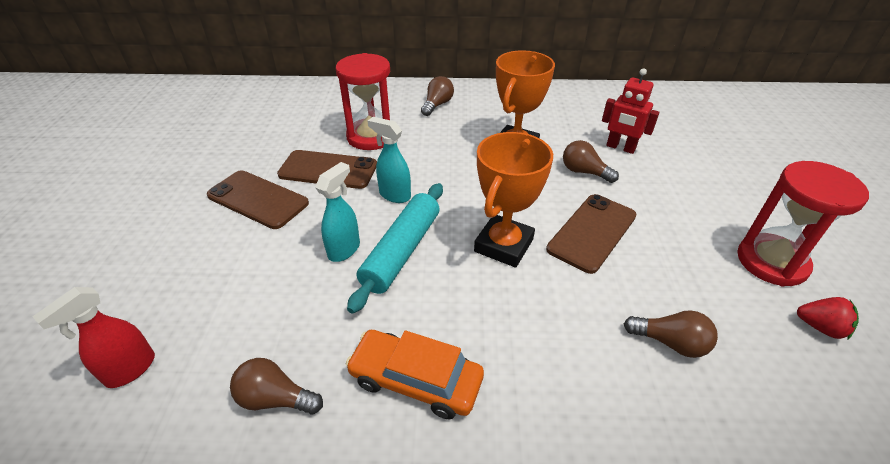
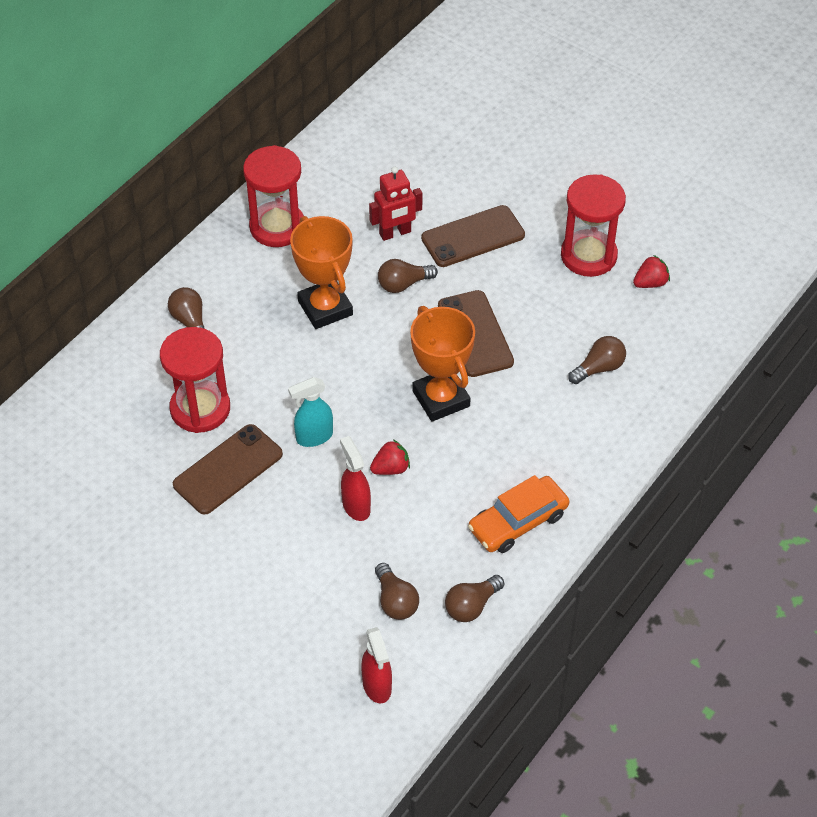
camera: 55 degrees left, 10 degrees up
brown phone [207,170,309,229] -> brown phone moved to [421,205,525,267]
turquoise spray bottle [315,162,360,262] -> red spray bottle [340,436,371,521]
turquoise rolling pin [347,183,443,314] -> red strawberry [370,439,410,475]
none -> red hourglass [243,145,304,247]
none -> brown light bulb [375,563,419,620]

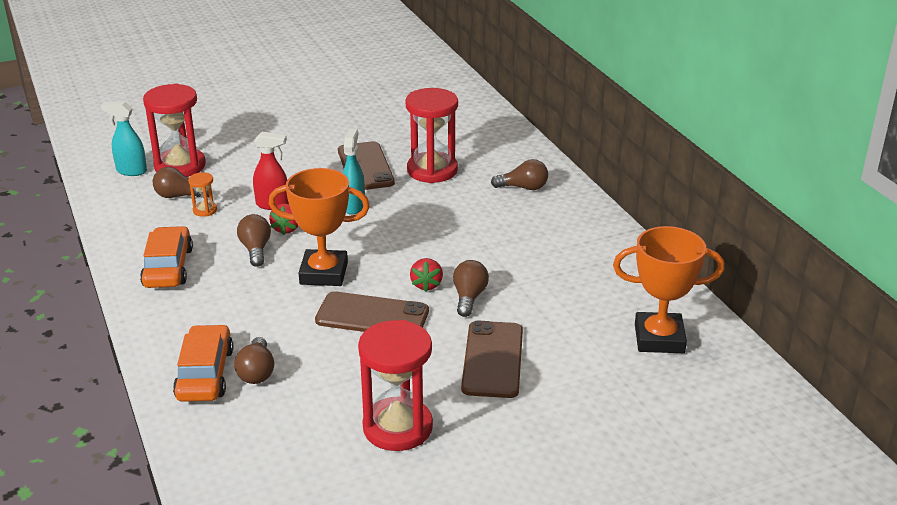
camera: 120 degrees right, 20 degrees down
red hourglass [243,145,304,247] -> red hourglass moved to [143,84,206,177]
orange trophy [290,216,353,329] -> orange trophy moved to [613,226,725,353]
red spray bottle [361,627,392,703] -> turquoise spray bottle [101,101,147,176]
red robot [369,167,422,241] -> none
brown light bulb [445,575,504,622] -> brown light bulb moved to [237,214,271,267]
red strawberry [633,255,670,288] -> red strawberry moved to [410,258,443,292]
none -> orange car [173,324,233,402]
none -> orange hourglass [188,172,217,217]

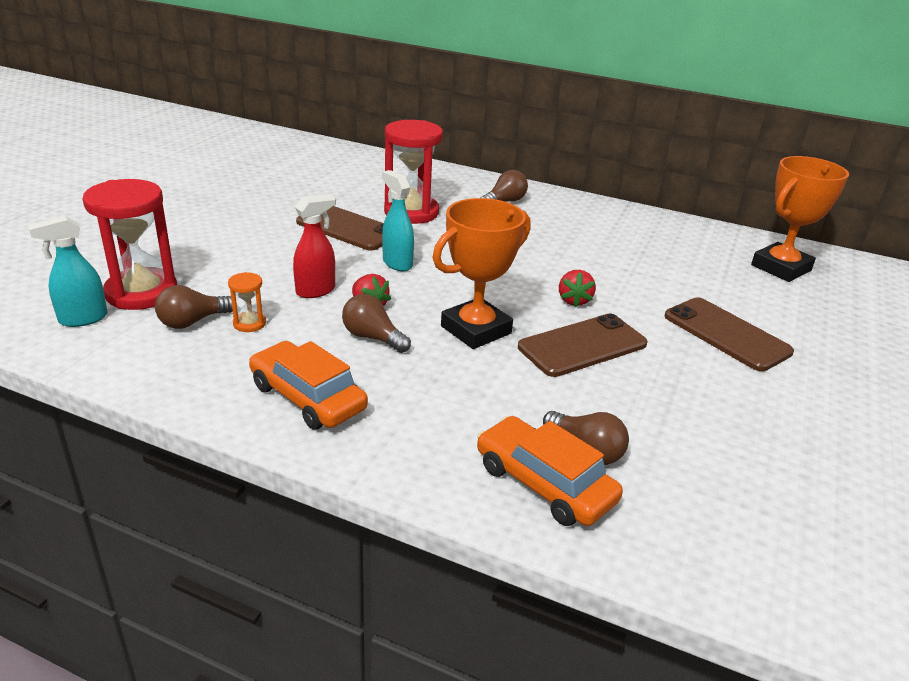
camera: 45 degrees left, 0 degrees up
red hourglass [358,320,433,451] -> none
red strawberry [410,258,443,292] -> red strawberry turned 45 degrees clockwise [559,270,596,307]
brown light bulb [453,260,489,317] -> none

